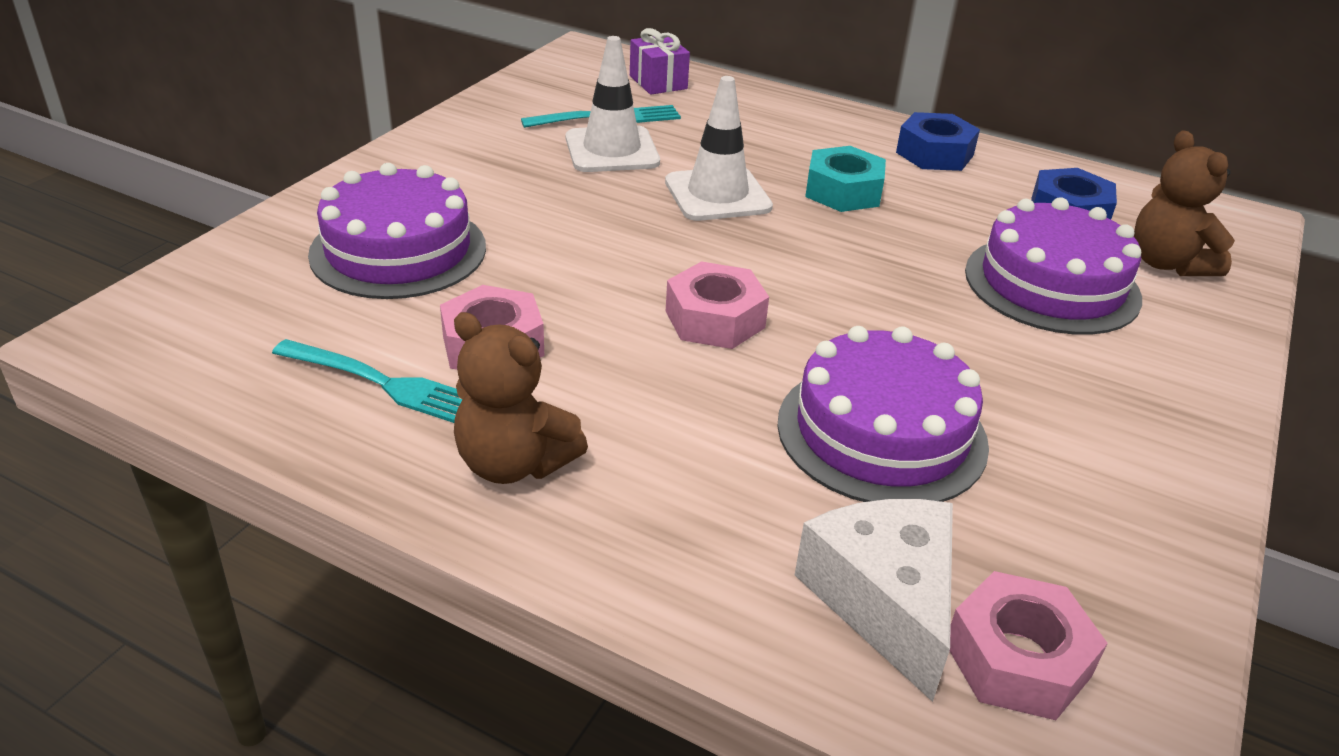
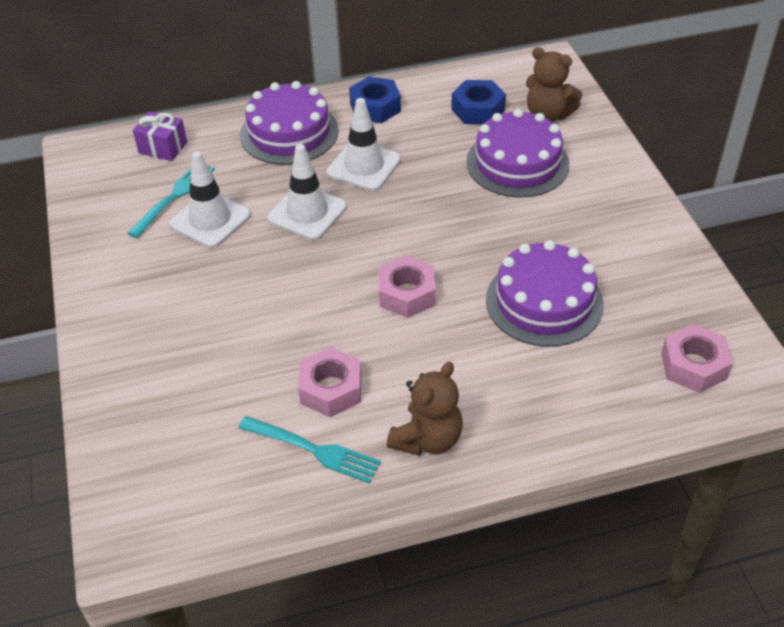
camera: 40 degrees left, 10 degrees up
turquoise fork [272,339,462,423] -> turquoise fork turned 45 degrees clockwise [239,416,381,484]
purple cake [308,163,486,299] -> purple cake moved to [240,81,339,165]
brown teddy bear [454,312,588,484] -> brown teddy bear turned 45 degrees counterclockwise [387,362,463,456]
white cheese [795,499,953,702] -> none
turquoise nut [805,146,886,212] -> white traffic cone [326,98,401,191]

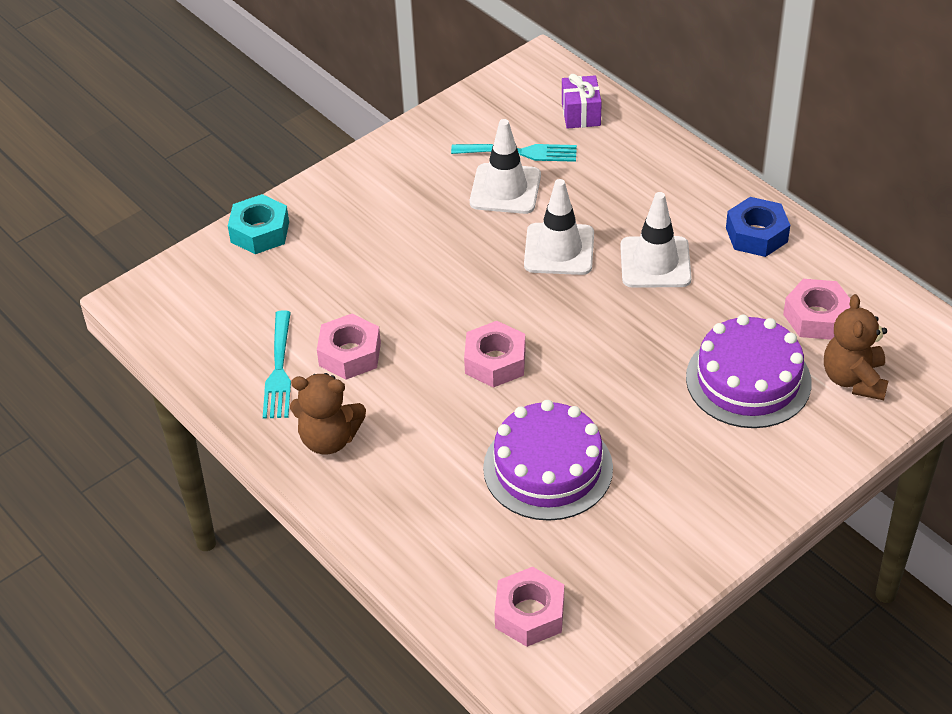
camera: 65 degrees right, 0 degrees up
purple cake [240,81,339,165] -> none
blue nut [451,80,506,124] -> pink nut [783,279,851,340]
none -> turquoise nut [228,194,289,254]

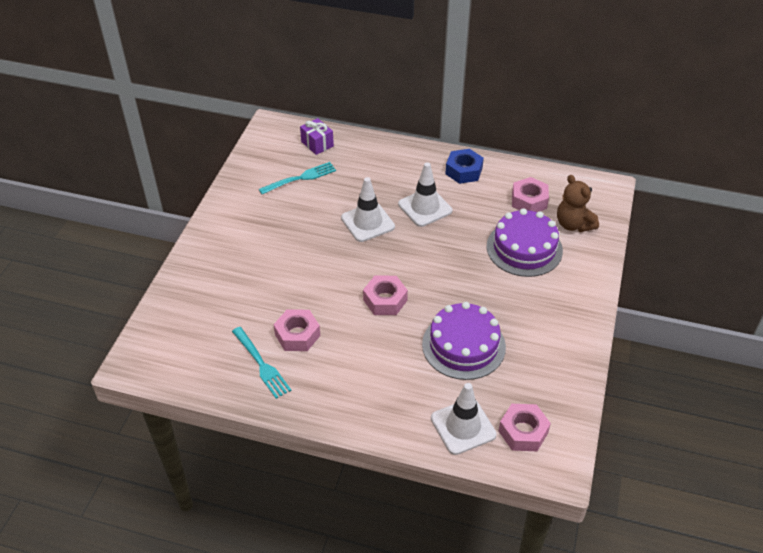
camera: 35 degrees left, 0 degrees up
turquoise nut [228,194,289,254] -> none
brown teddy bear [290,373,366,455] -> none
white traffic cone [470,119,541,214] -> white traffic cone moved to [431,383,497,455]

